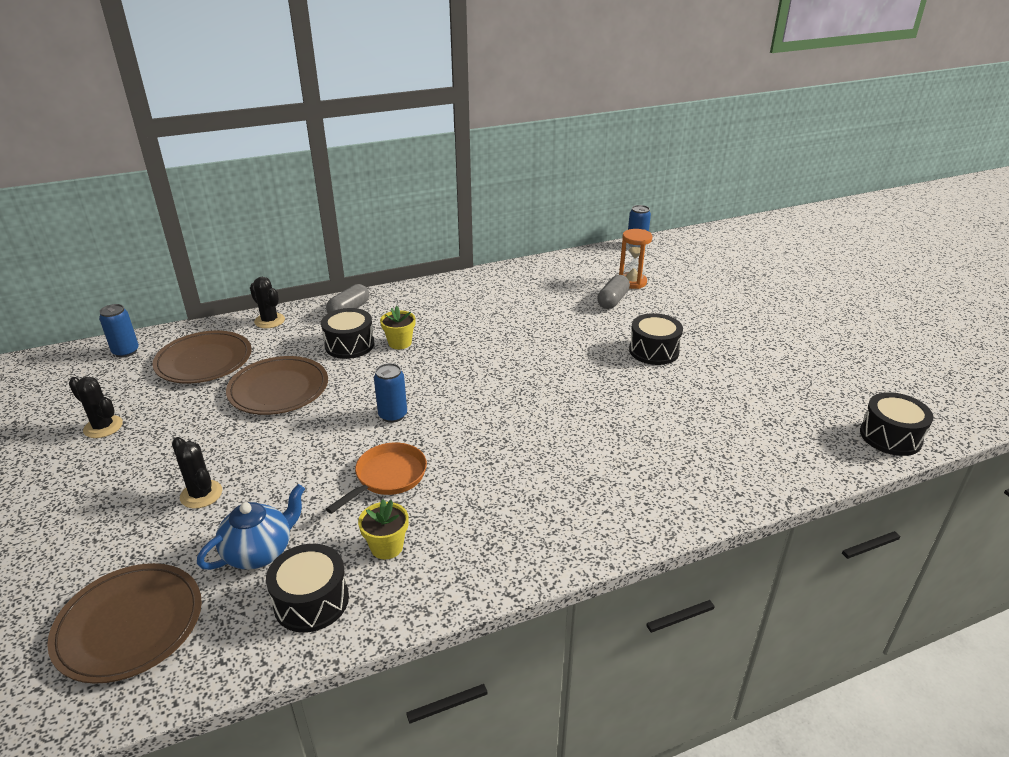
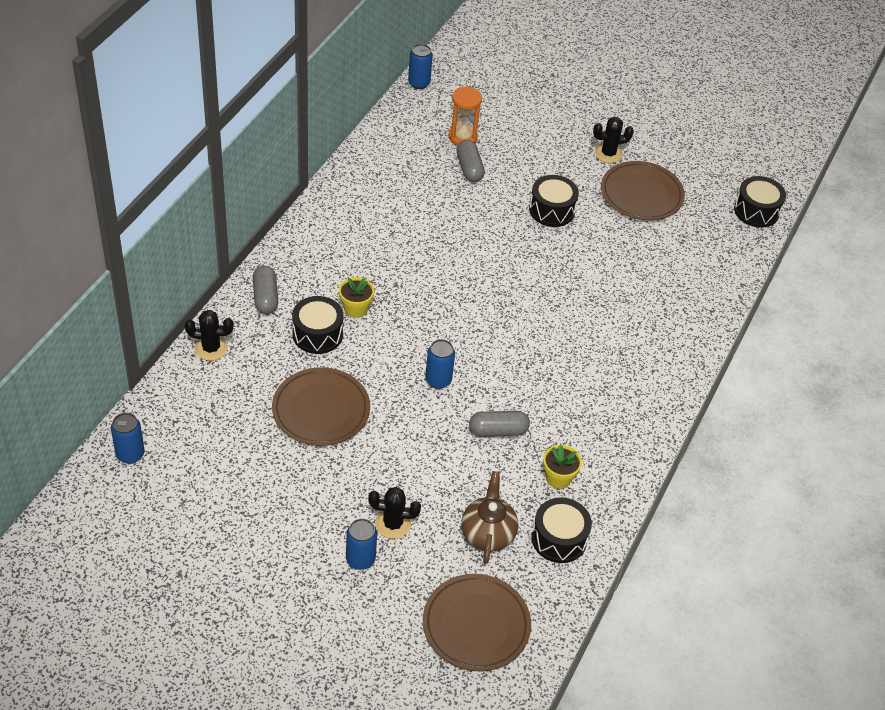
camera: 45 degrees left, 15 degrees up
black cactus [69,377,123,438] -> black cactus moved to [593,117,634,163]
brown plate [152,331,252,383] -> brown plate moved to [601,161,685,220]
blue teapot [197,484,305,570] -> brown teapot [461,471,518,564]
orange pan [326,442,427,514] -> grey capsule [469,411,530,437]
none -> blue can [346,518,377,570]

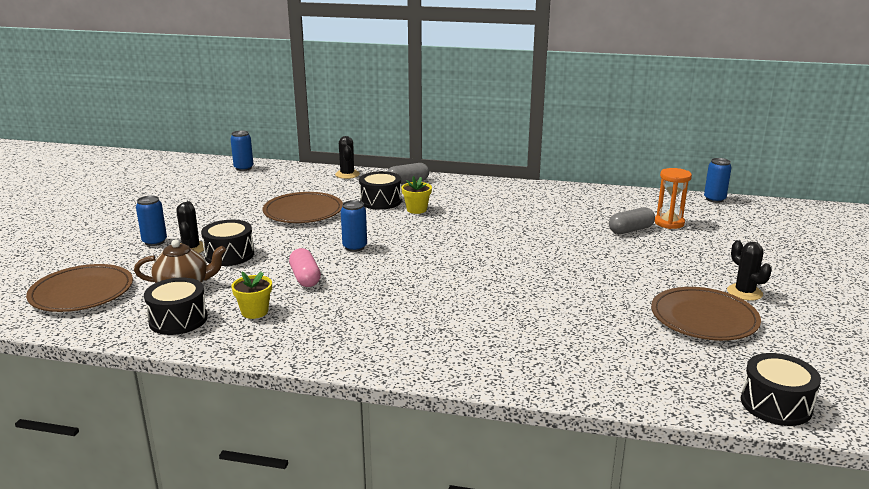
camera: 80 degrees right, 25 degrees down
grey capsule [469,411,530,437] -> pink capsule [289,248,321,287]
black drum [529,175,579,227] -> black drum moved to [201,220,254,266]

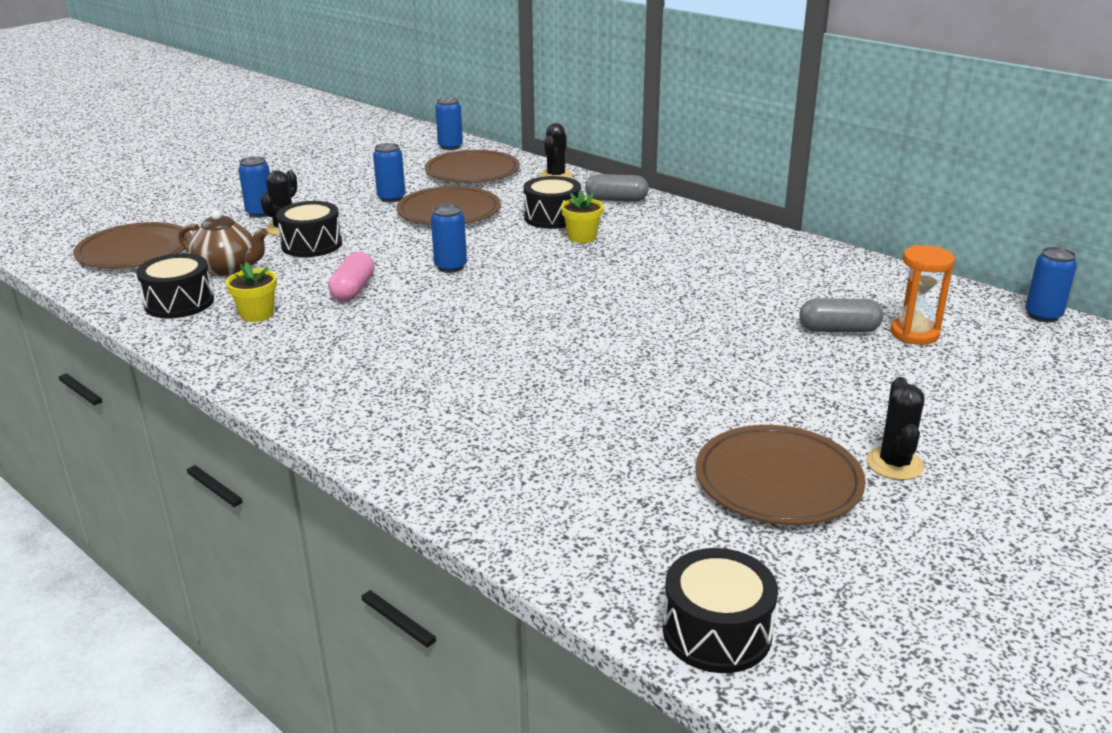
camera: 30 degrees right, 5 degrees up
none -> blue can [373,143,406,203]
none -> brown plate [425,150,520,183]

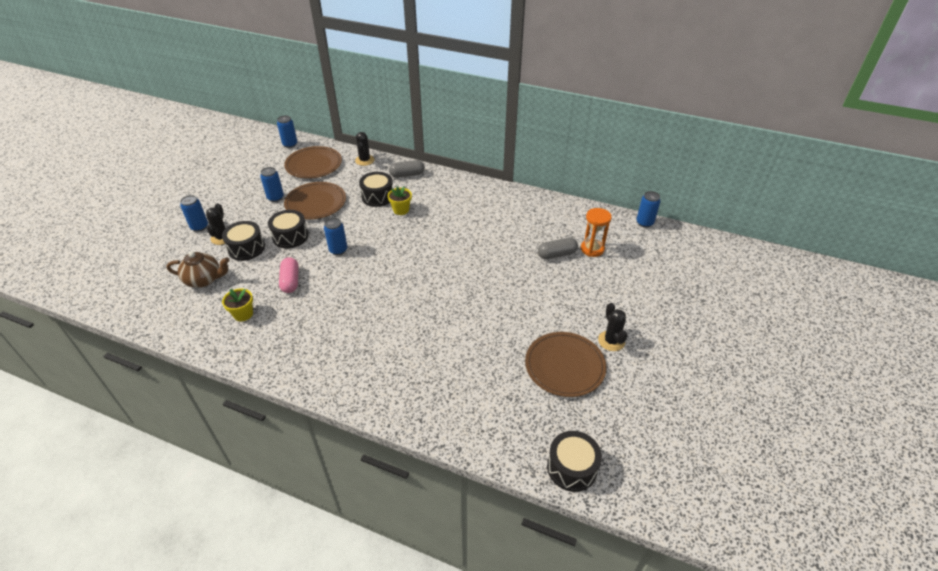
camera: 20 degrees left, 15 degrees up
brown plate [73,222,192,269] -> none
black drum [136,253,214,319] -> black drum moved to [268,210,308,248]

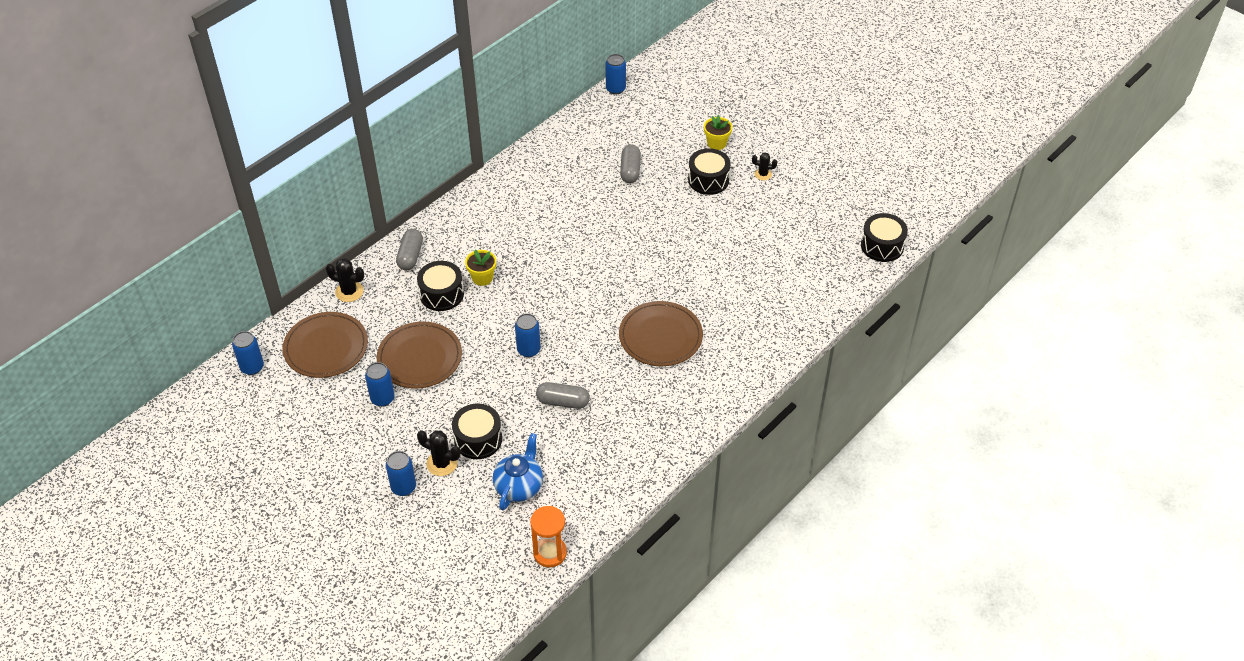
camera: 70 degrees left, 5 degrees up
brown teapot [166,252,229,288] -> blue teapot [493,433,543,510]
yellow flower pot [222,289,253,322] -> yellow flower pot moved to [704,115,732,150]
black drum [268,210,308,248] -> black drum moved to [688,148,731,195]
pink capsule [279,257,299,293] -> grey capsule [536,382,590,409]
brown plate [525,332,606,397] -> brown plate moved to [619,301,703,366]
orange hourglass [581,208,612,257] -> orange hourglass moved to [530,506,567,567]
black cactus [598,303,628,351] -> black cactus [752,152,777,180], size x0.66

